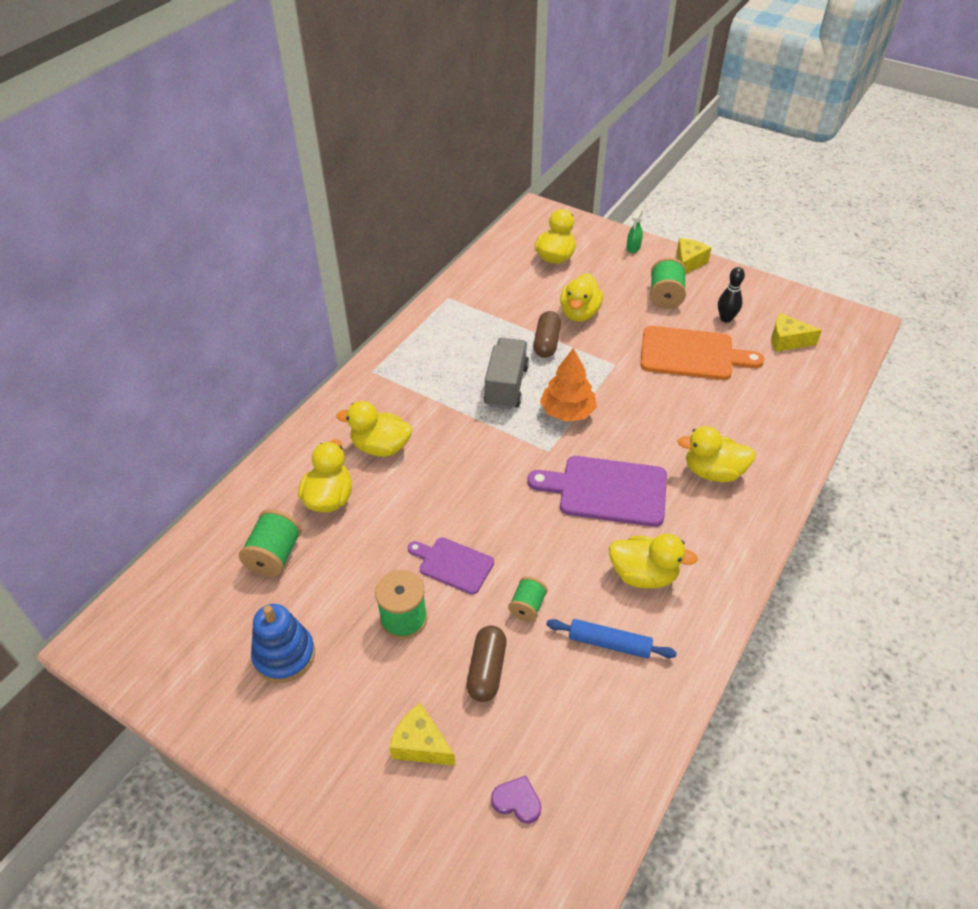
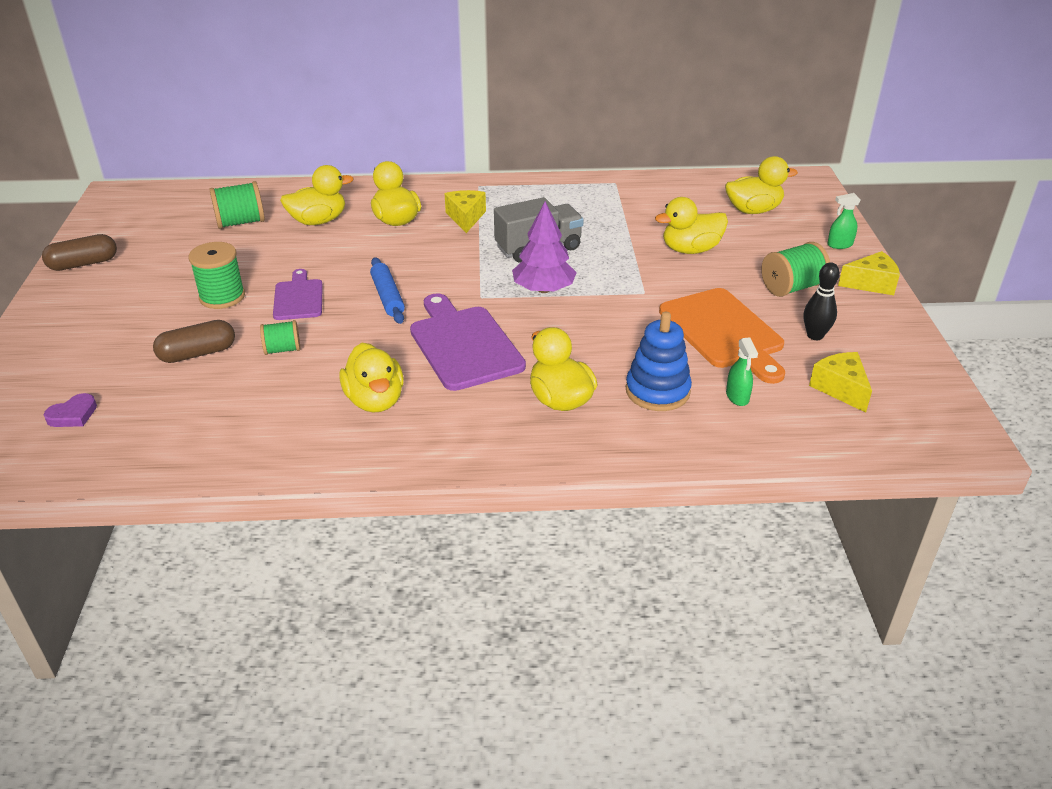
camera: 55 degrees right, 10 degrees down
blue stacking toy [251,604,315,683] -> blue stacking toy moved to [626,312,692,411]
yellow cheese [389,703,456,766] -> yellow cheese moved to [445,190,486,233]
purple heart [491,776,541,824] -> purple heart turned 60 degrees clockwise [44,393,97,427]
brown capsule [533,311,561,358] -> brown capsule moved to [42,234,117,271]
orange tree [540,348,597,422] -> purple tree [512,202,577,293]
blue rolling pin [546,619,677,658] -> blue rolling pin moved to [370,257,405,324]
none -> green spray bottle [726,337,758,406]

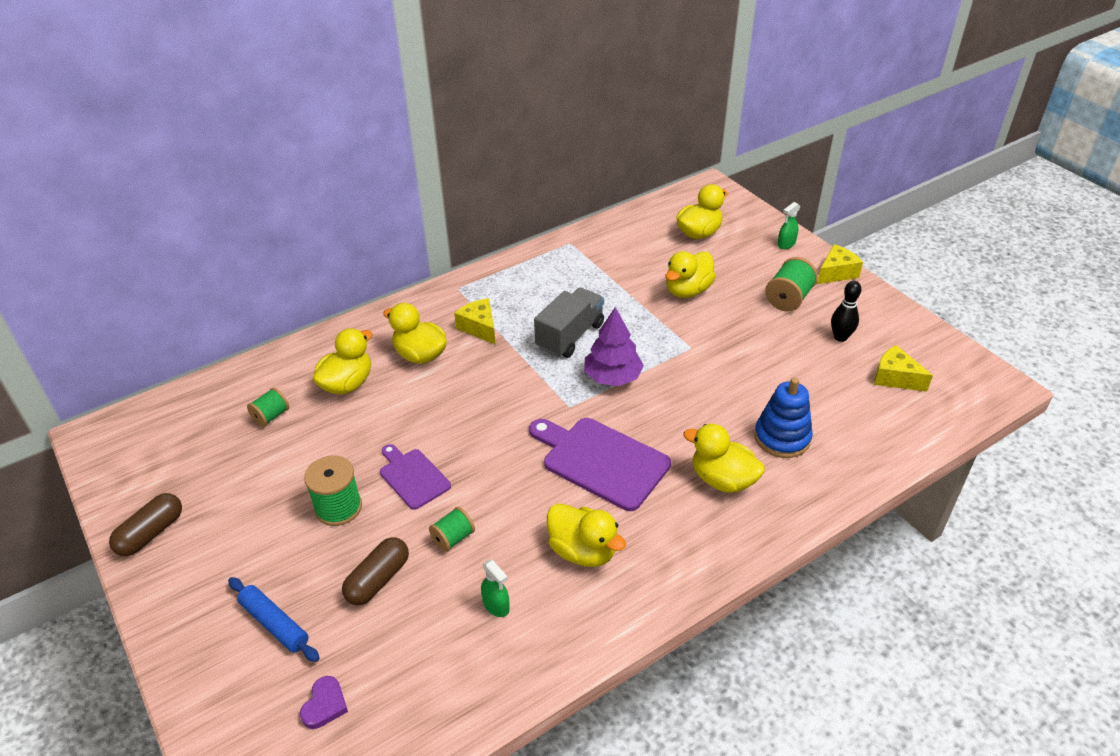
camera: 30 degrees left, 5 degrees up
green spool [209,181,265,229] -> green spool [247,388,289,427], size x0.63
blue rolling pin [370,257,405,324] -> blue rolling pin moved to [228,577,320,662]
orange cutting board [659,288,785,384] -> none
green spray bottle [726,337,758,406] -> green spray bottle moved to [481,560,510,617]

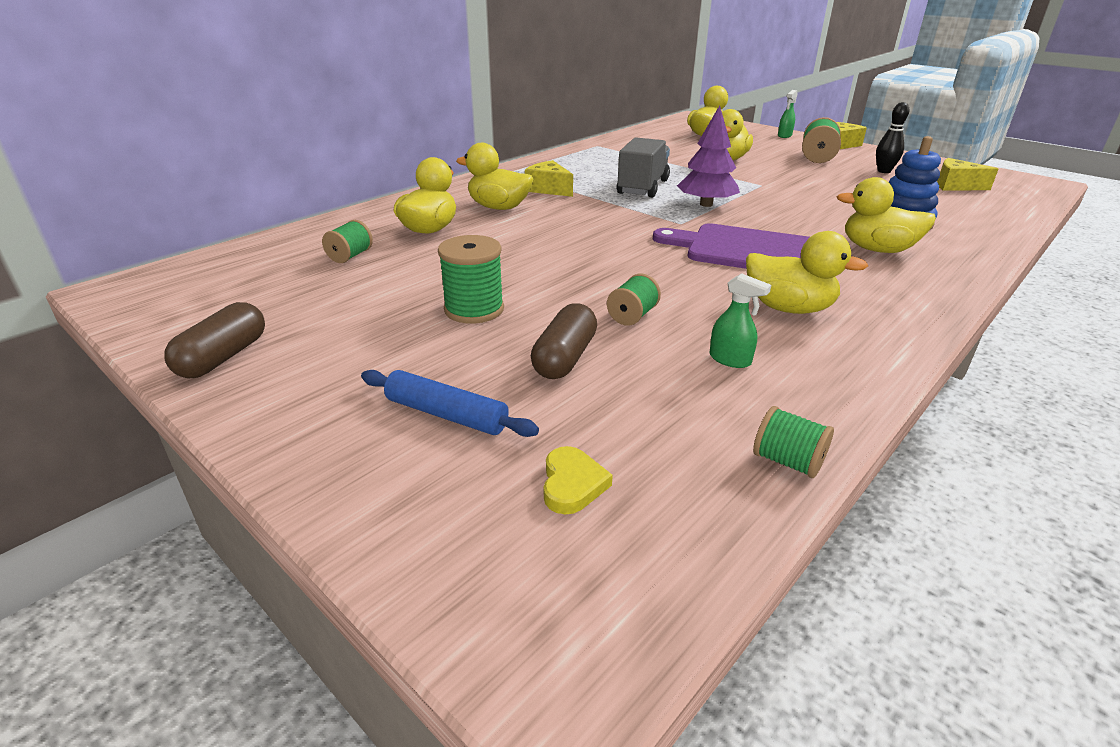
camera: 15 degrees left, 10 degrees down
purple heart [300,676,348,729] -> yellow heart [544,446,613,514]
purple cutting board [380,444,451,510] -> none
none -> green spool [753,406,834,478]

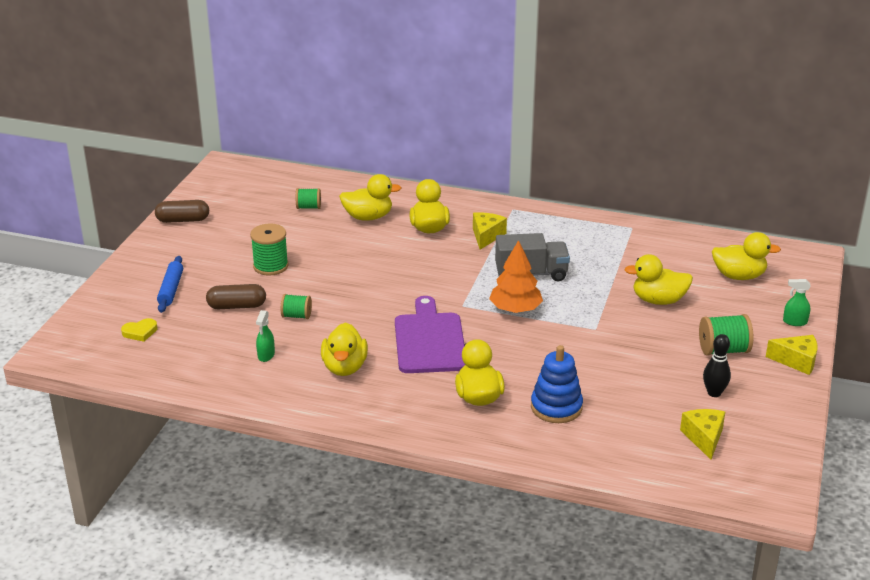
camera: 65 degrees right, 0 degrees up
purple tree [677,105,740,207] -> orange tree [489,240,543,313]
green spool [753,406,834,478] -> none

